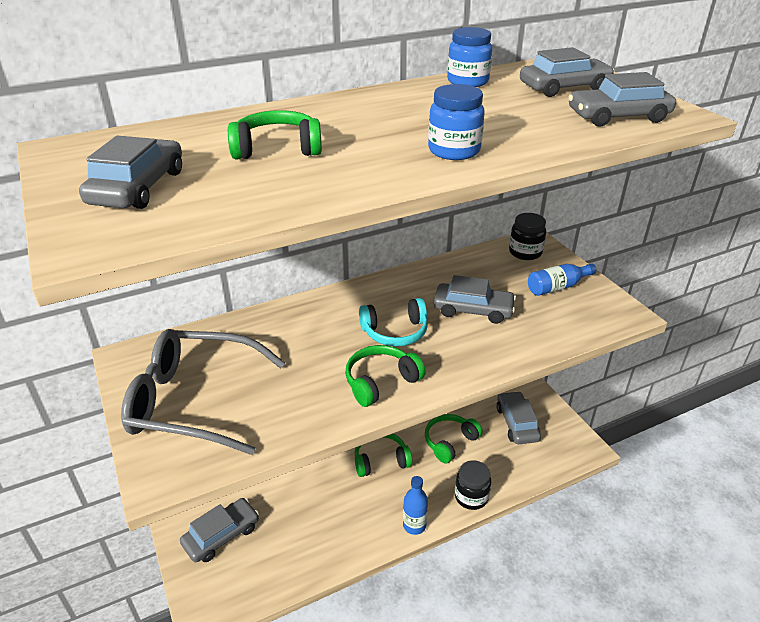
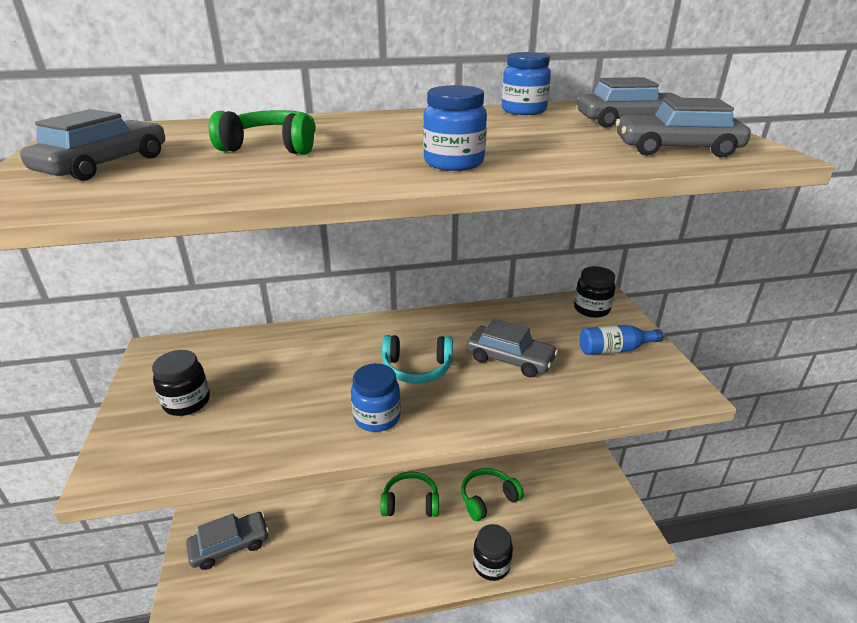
camera: 15 degrees right, 5 degrees down
grey glasses [121,329,285,455] -> black jar [152,350,210,416]
green headphones [345,345,426,407] -> blue jar [351,363,401,432]
blue bottle [403,476,428,535] -> none
grey car [496,391,541,444] -> none

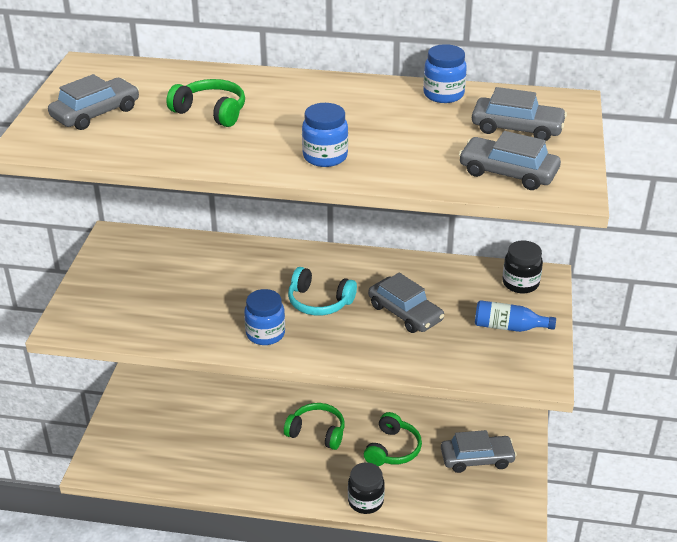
camera: 20 degrees right, 5 degrees up
black jar [152,350,210,416] -> none
grey car [186,512,269,570] -> grey car moved to [441,430,517,473]
green headphones [461,468,524,521] -> green headphones turned 120 degrees clockwise [364,412,422,466]

